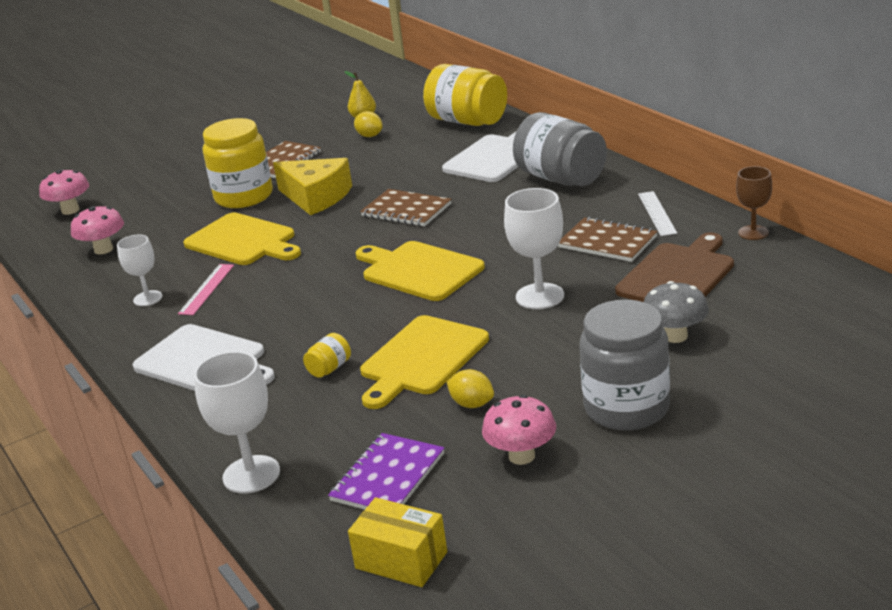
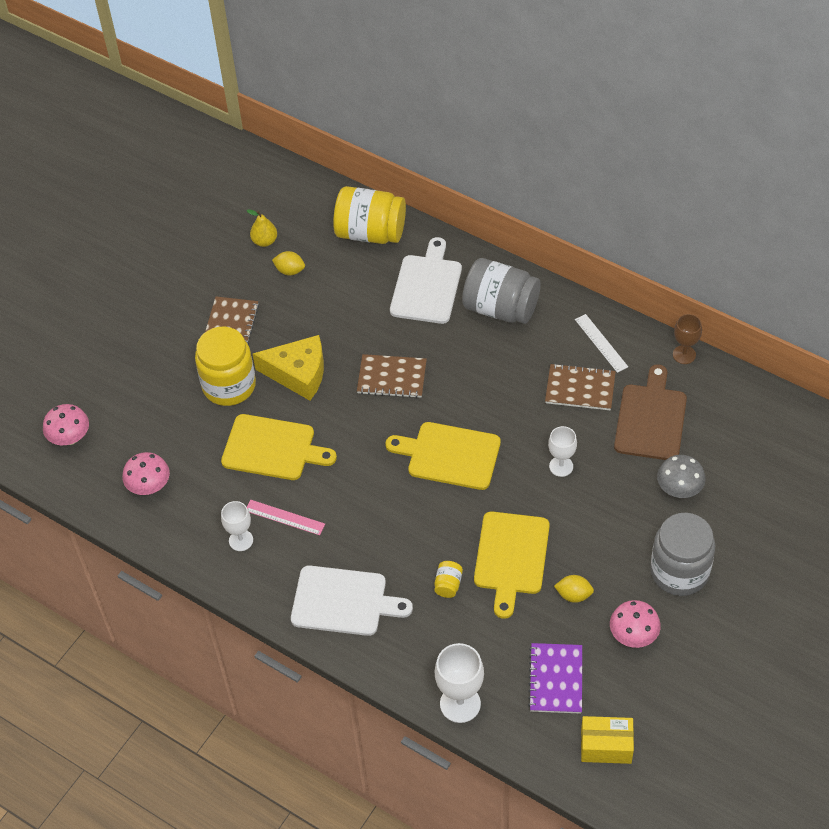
camera: 25 degrees left, 25 degrees up
pink ruler [178,264,234,315] -> pink ruler turned 60 degrees counterclockwise [247,500,325,535]
white goblet [504,188,564,309] -> white goblet [548,426,577,477], size x0.64

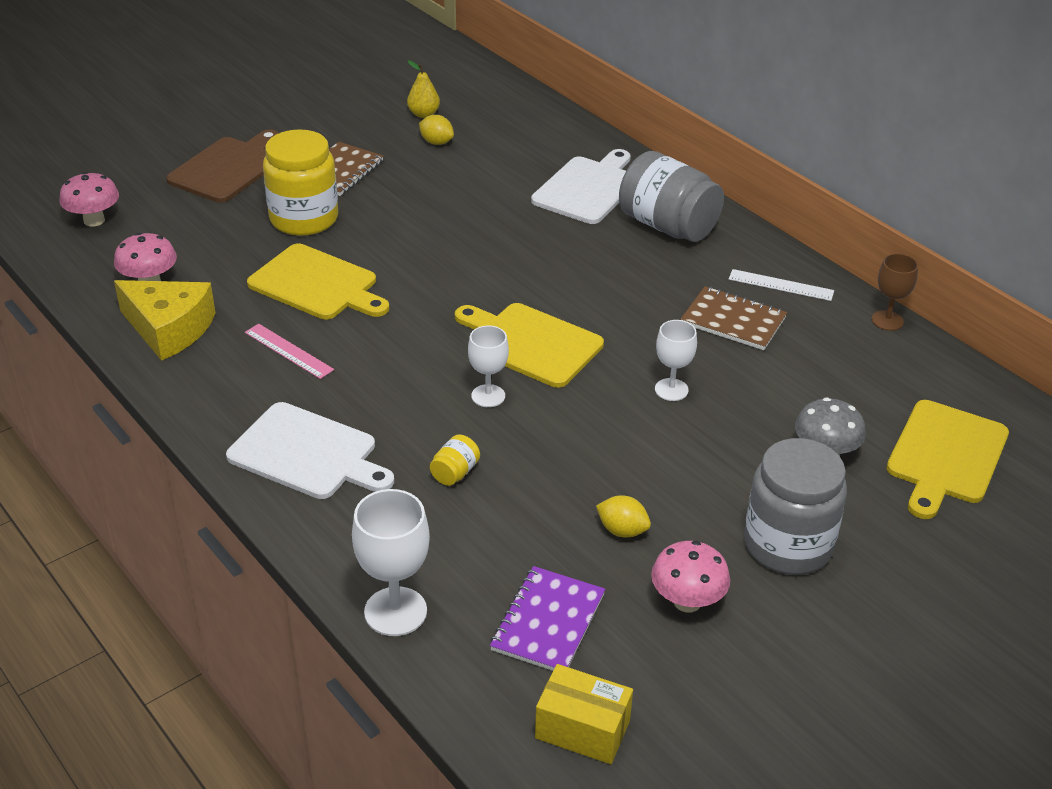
camera: 15 degrees right, 15 degrees down
white goblet [221,501,253,551] -> white goblet moved to [468,325,509,407]
yellow cheese [253,335,324,401] -> yellow cheese moved to [114,280,216,361]
yellow jar [333,186,406,244] -> none
brown notebook [357,354,427,398] -> none
yellow cutting board [474,511,550,619] -> yellow cutting board moved to [886,400,1009,519]
white ruler [575,314,628,373] -> white ruler turned 60 degrees counterclockwise [729,269,834,301]
brown cutting board [614,364,687,460] -> brown cutting board moved to [166,130,279,202]

